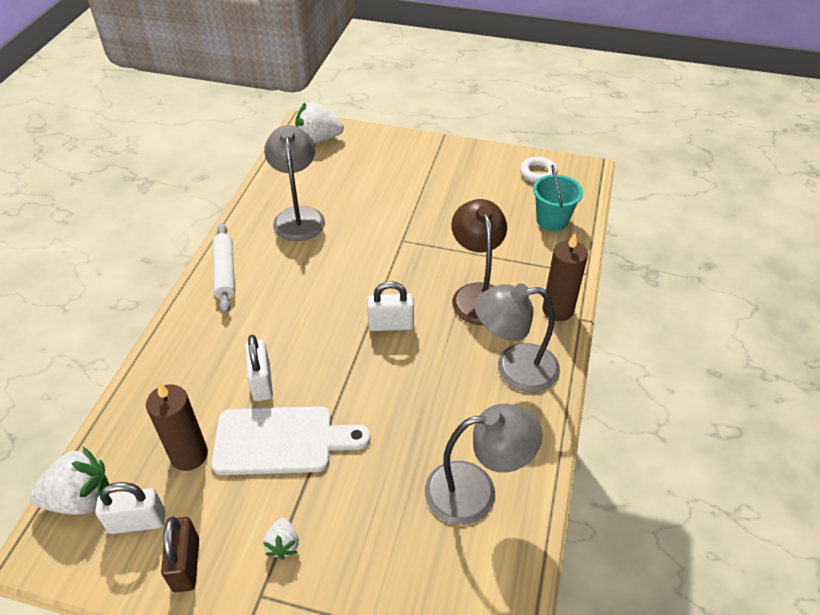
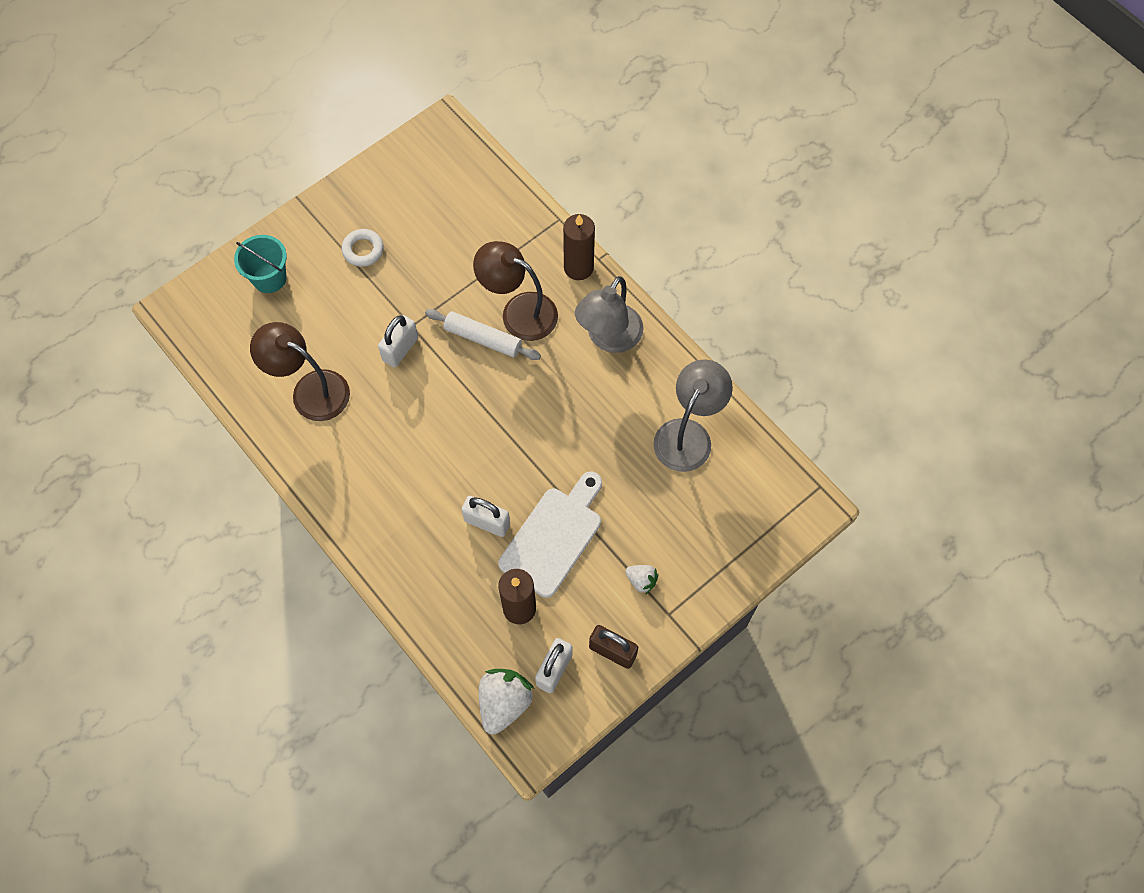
camera: 55 degrees left, 20 degrees up
white rolling pin [213,223,235,313] -> white rolling pin moved to [425,309,541,360]
grey lamp [264,125,325,241] -> brown lamp [250,322,350,421]
white strawberry [295,102,344,143] -> none
white padlock [367,281,414,331] -> white padlock moved to [378,315,418,367]
white ring [520,157,558,183] -> white ring moved to [342,229,384,267]
turquoise bucket [533,165,583,231] -> turquoise bucket moved to [234,235,287,293]

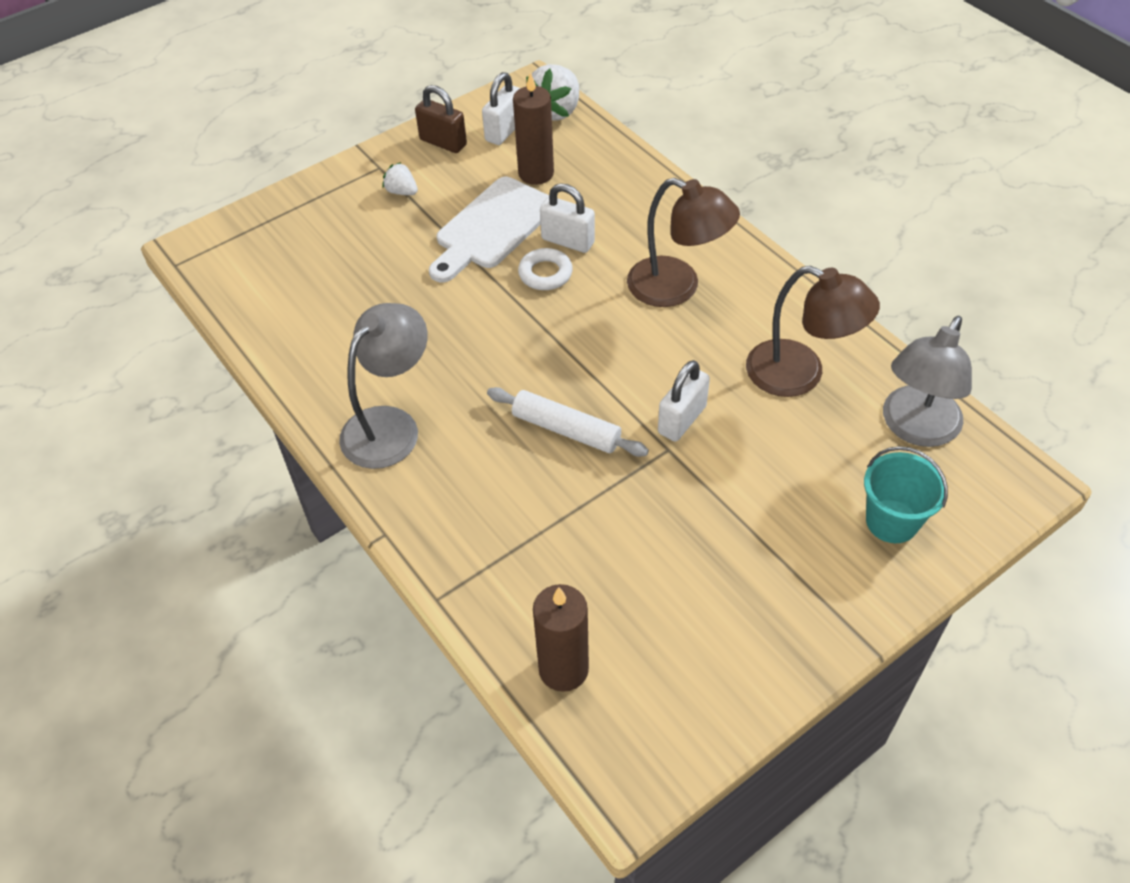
camera: 175 degrees left, 15 degrees down
white ring [342,229,384,267] -> white ring moved to [518,248,573,290]
brown lamp [473,241,558,341] -> brown lamp moved to [627,178,740,307]
brown candle [563,214,595,280] -> brown candle moved to [533,584,589,692]
grey lamp [653,359,733,472] -> grey lamp moved to [883,316,972,447]

